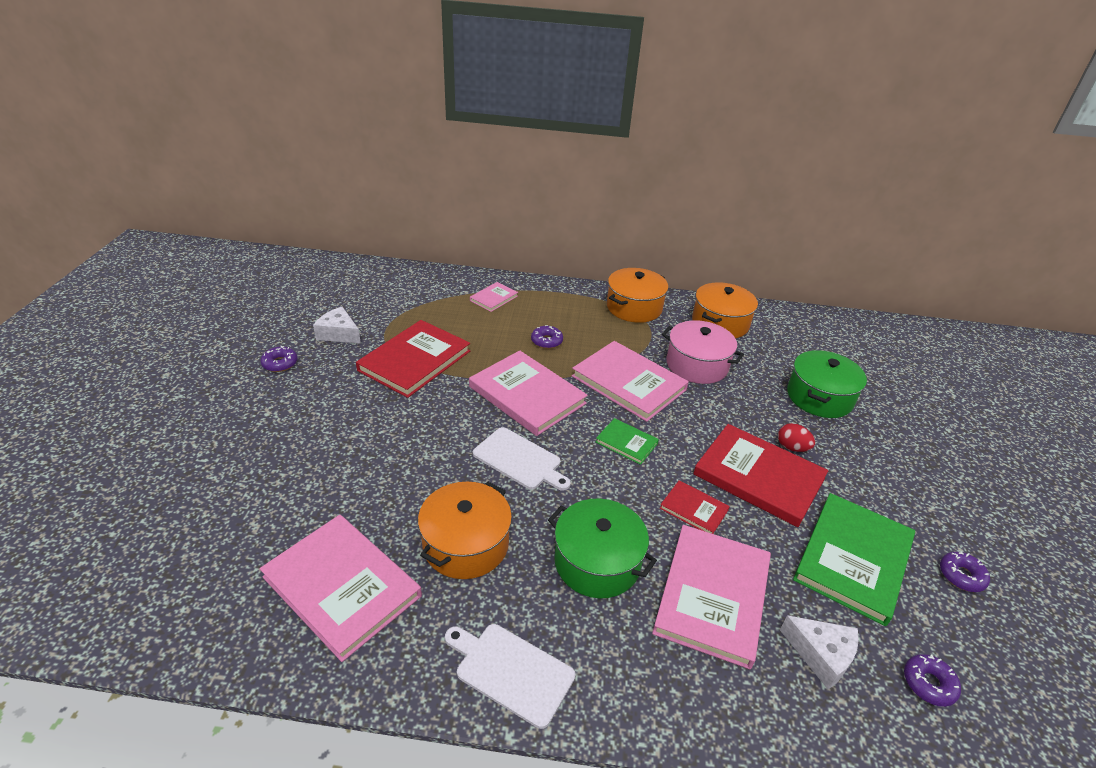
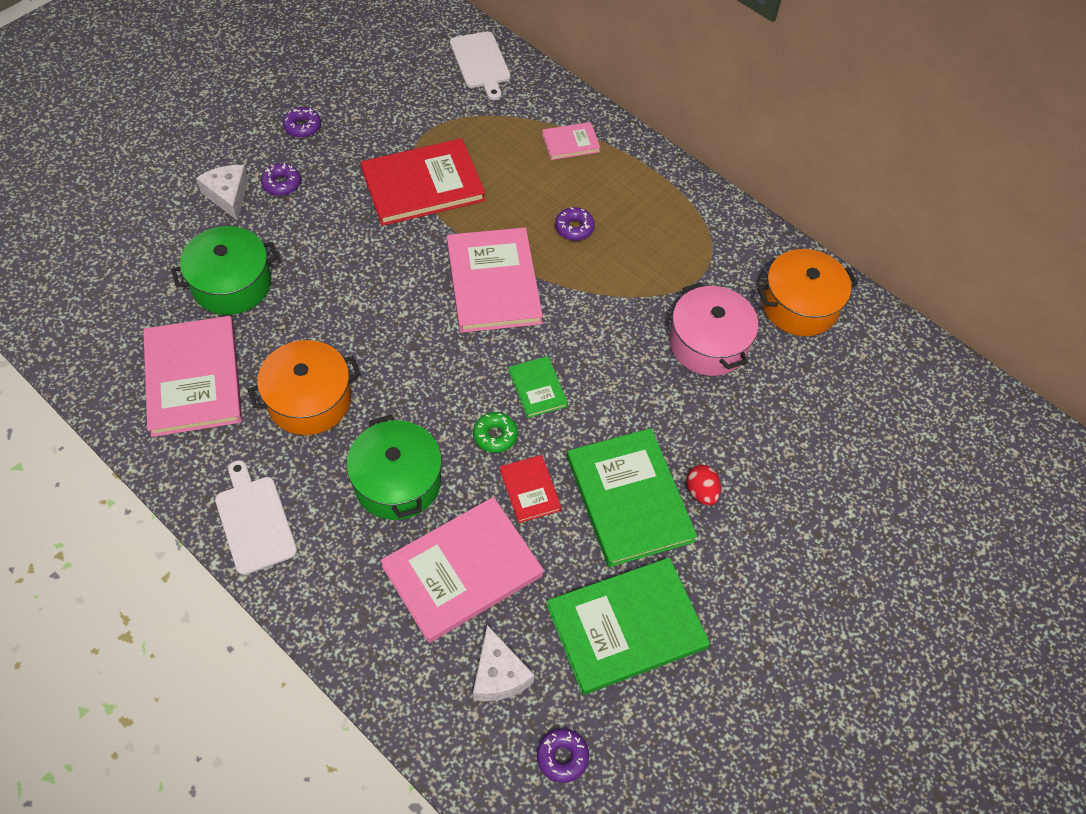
camera: 35 degrees right, 20 degrees up
white cheese [313,307,361,344] -> white cheese moved to [196,165,248,221]
white cutting board [473,427,571,491] -> white cutting board moved to [450,31,510,100]
pink book [572,341,689,422] -> none
orange pot [607,268,668,323] -> none
red book [693,424,828,527] -> green book [567,428,697,567]
green pot [787,350,867,418] -> green pot moved to [171,226,278,315]
purple donut [940,551,990,592] -> purple donut moved to [261,163,301,196]
none -> green donut [473,412,518,453]

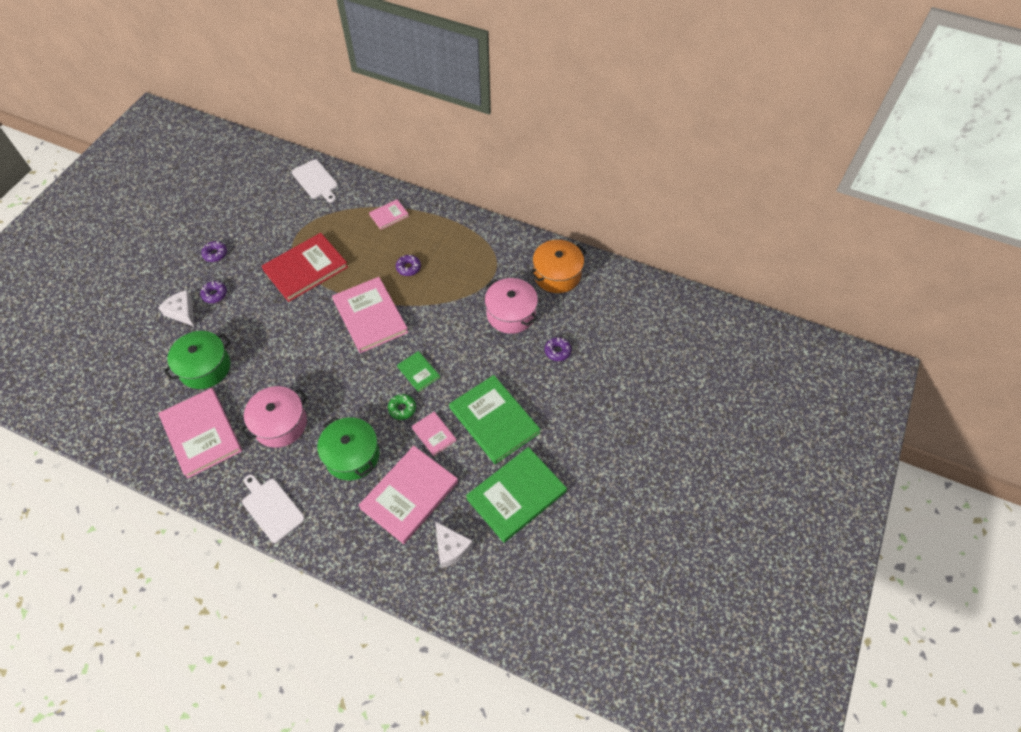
camera: 15 degrees left, 0 degrees up
orange pot [248,340,360,435] -> pink pot [240,386,308,448]
red book [500,455,562,523] -> pink book [411,412,456,456]
purple donut [537,728,589,783] -> purple donut moved to [545,337,572,361]
red egg [686,465,721,506] -> none

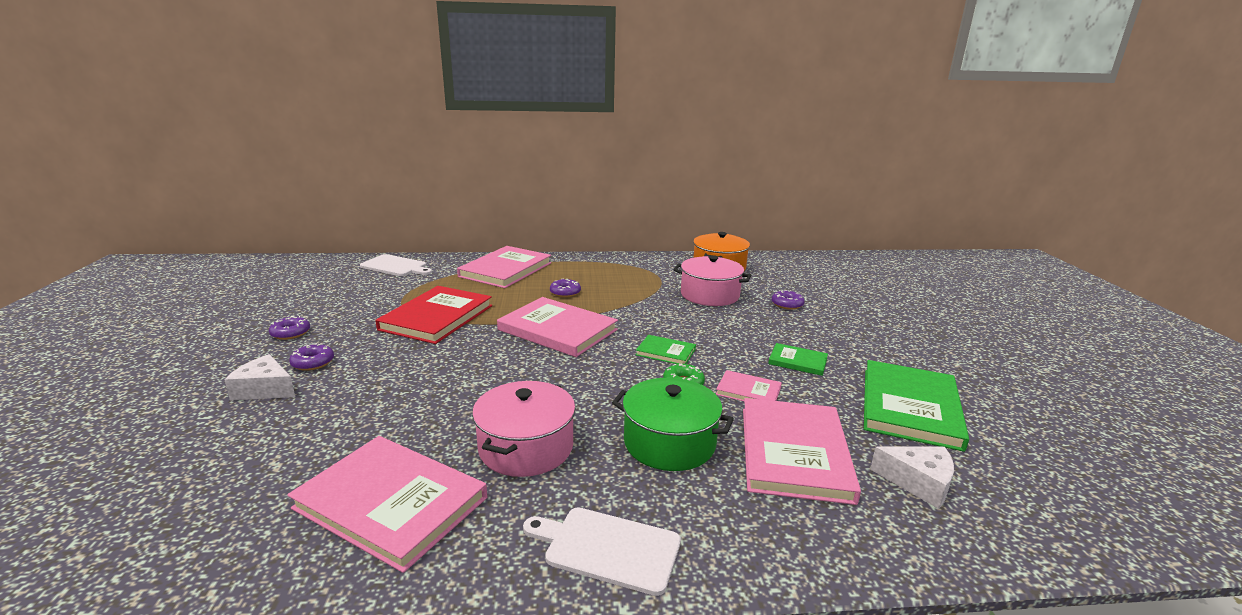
camera: 30 degrees left, 35 degrees down
green pot [164,331,231,389] -> none
pink book [369,199,409,230] -> pink book [457,246,551,288], size x2.03
green book [449,375,540,464] -> green book [768,343,828,376], size x0.49

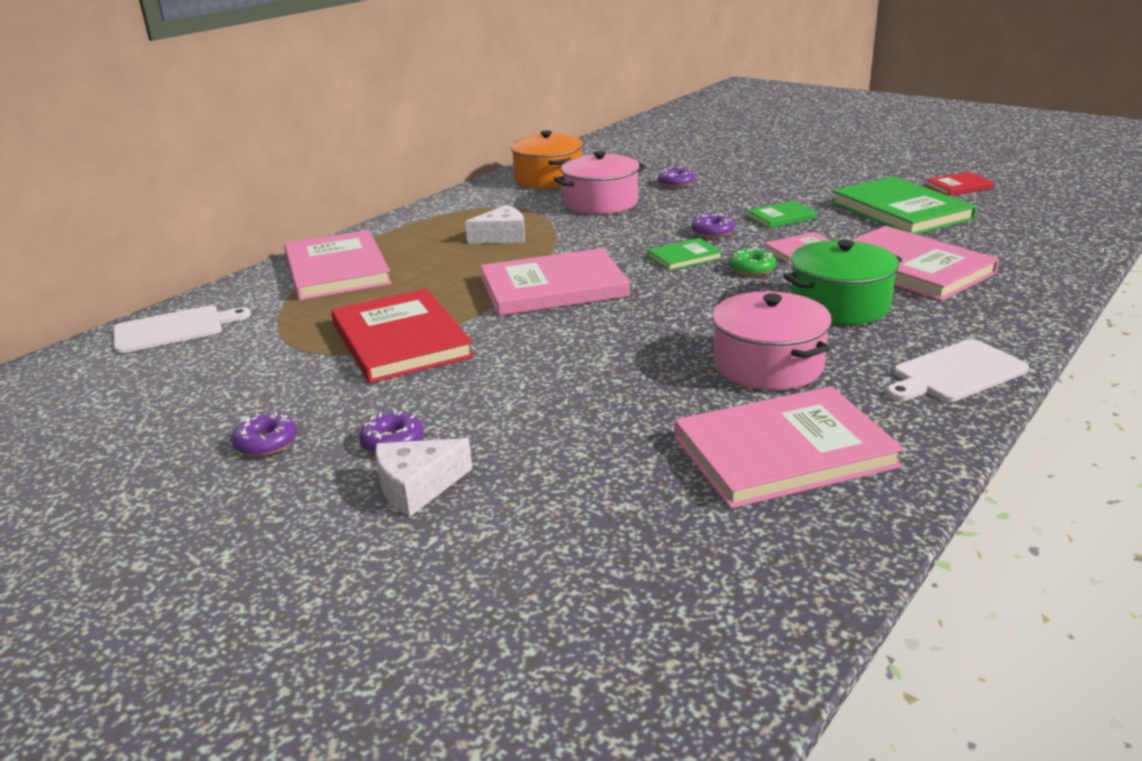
camera: 45 degrees left, 5 degrees up
purple donut [550,278,581,297] -> purple donut moved to [691,213,735,238]
white cheese [870,446,954,509] -> white cheese moved to [465,205,525,244]
none -> red book [925,172,995,196]

